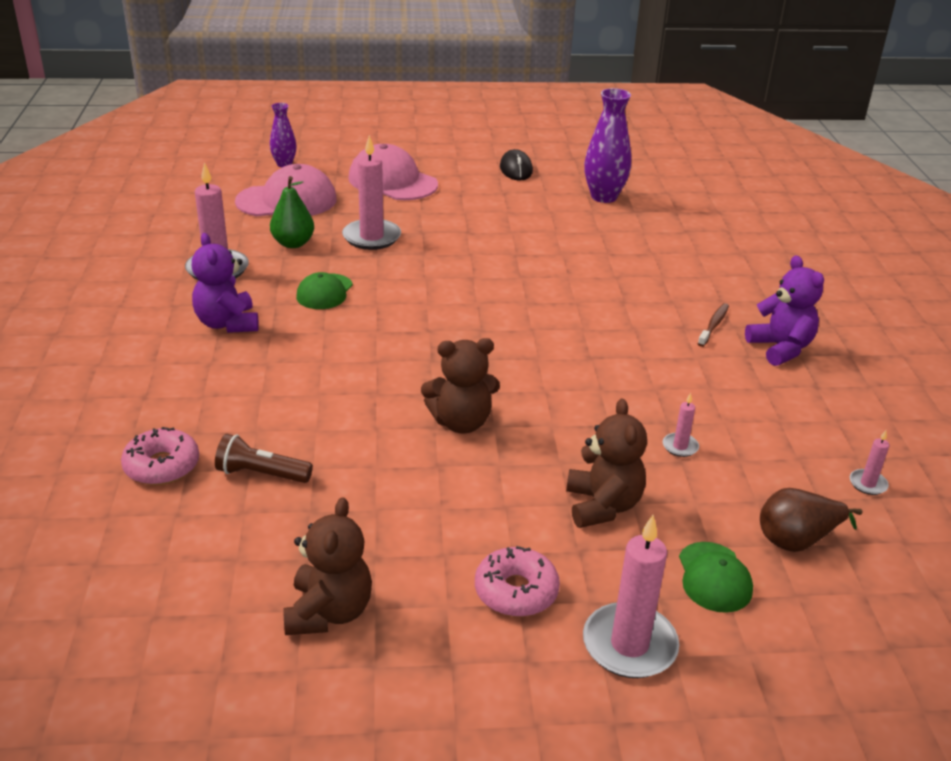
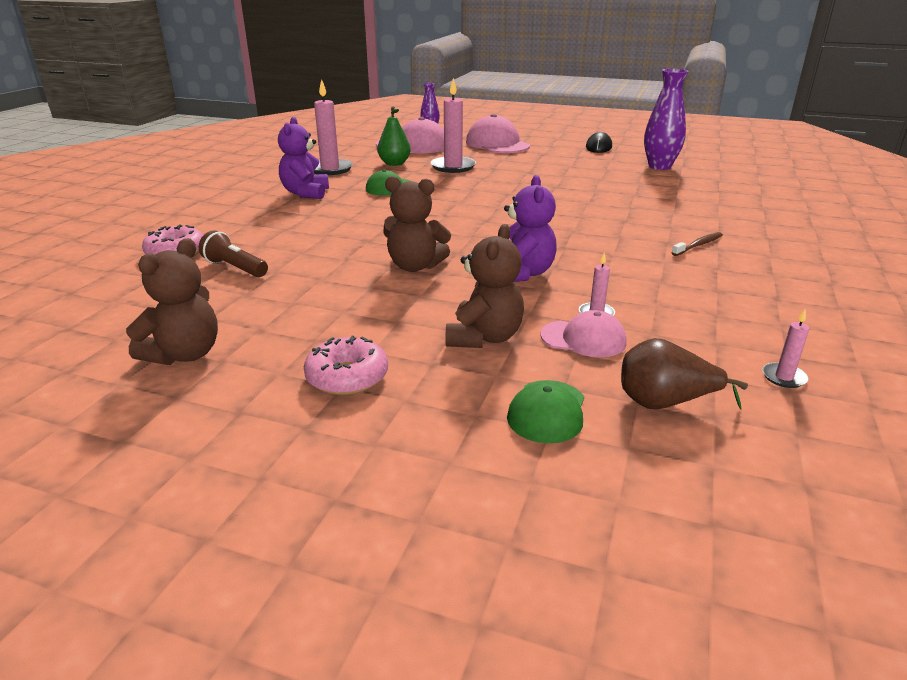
camera: 25 degrees right, 5 degrees down
pink candle [583,515,679,678] -> none
purple teddy bear [745,256,824,366] -> purple teddy bear moved to [504,175,557,282]
none -> pink cap [541,310,627,357]

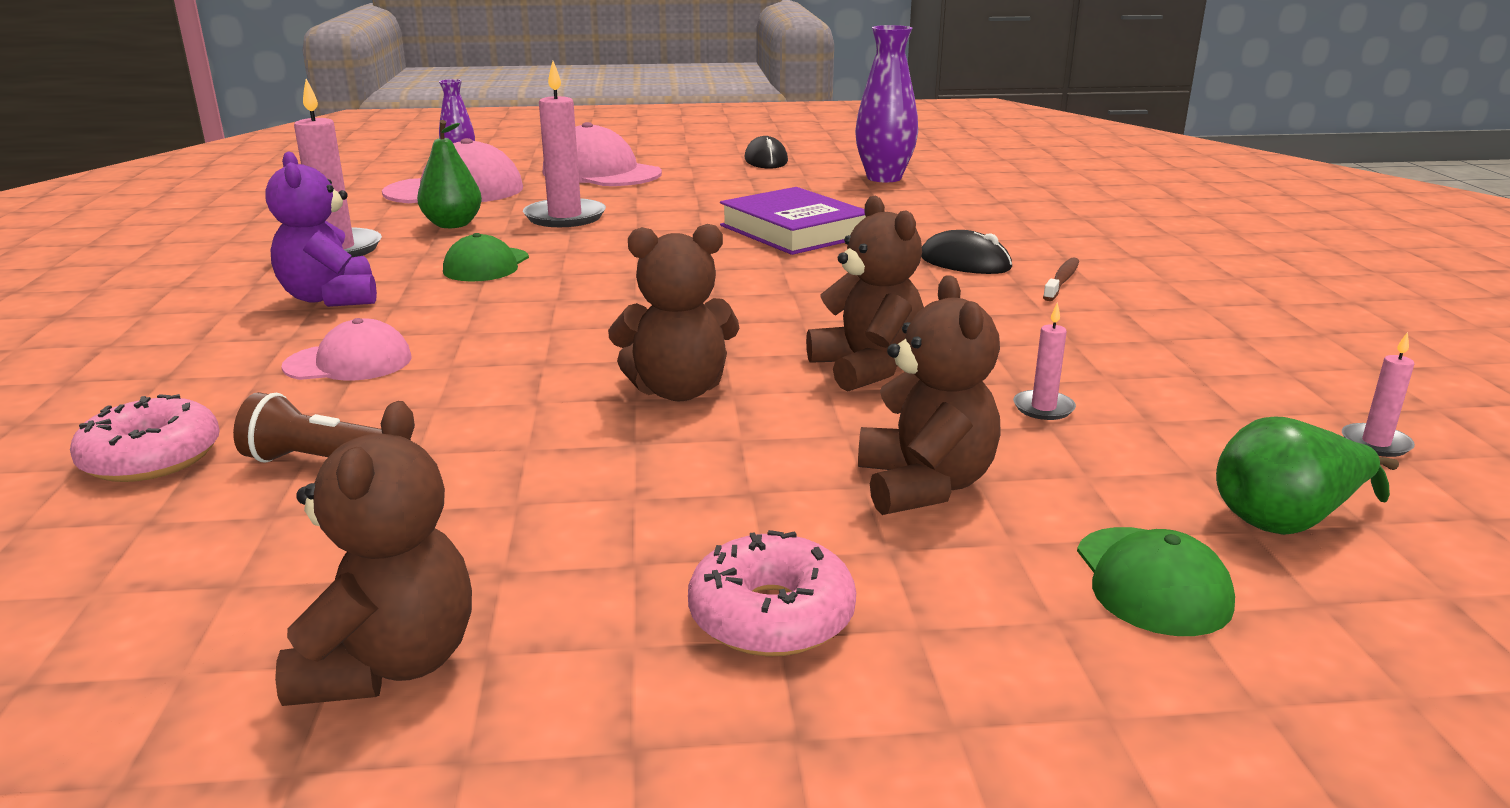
camera: 25 degrees left, 5 degrees down
purple teddy bear [504,175,557,282] -> brown teddy bear [806,196,924,391]
pink cap [541,310,627,357] -> pink cap moved to [281,318,412,381]
brown pear [621,338,748,409] -> green pear [1216,417,1399,535]
none -> purple book [720,187,866,255]
none -> black mouse [921,230,1012,274]

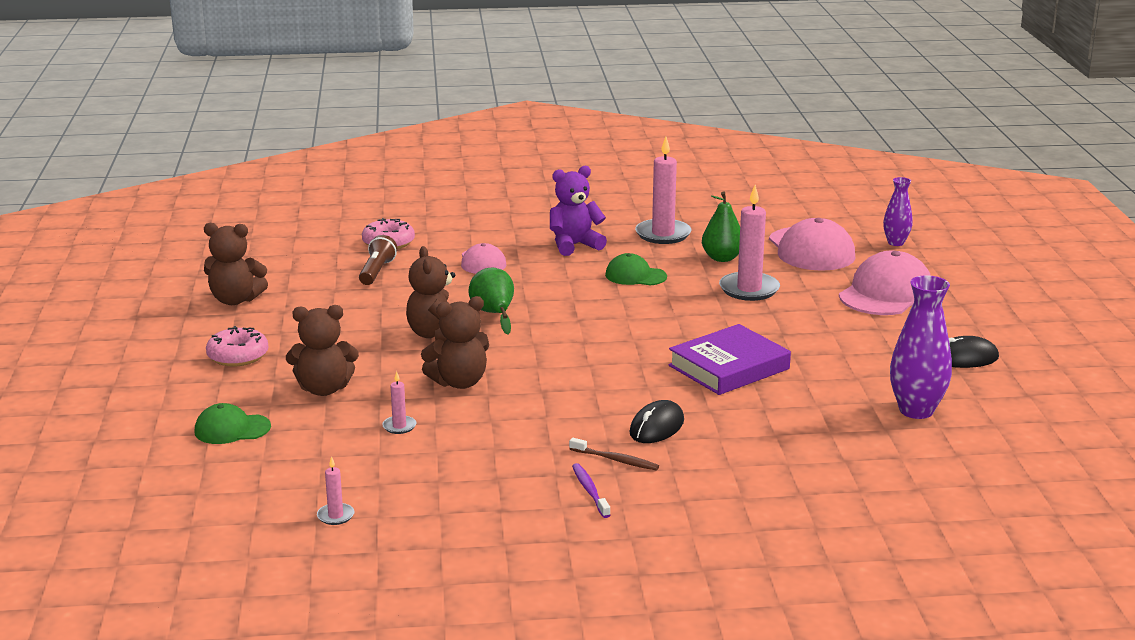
camera: 90 degrees right, 0 degrees up
green pear [1216,417,1399,535] -> green pear moved to [468,267,514,335]
none -> purple toothbrush [572,463,611,518]

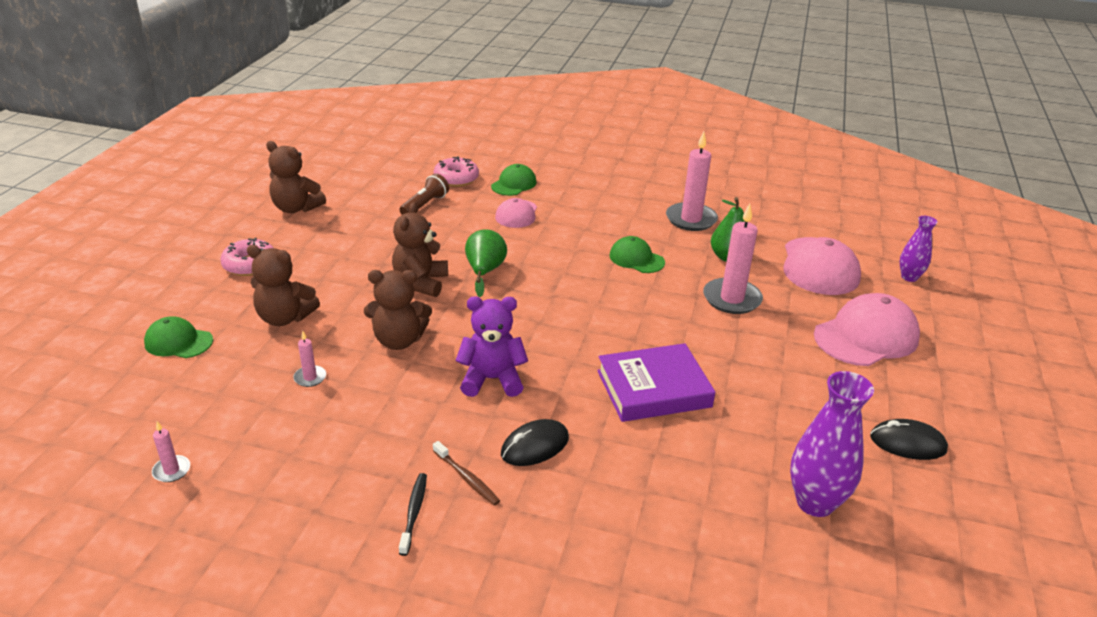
camera: 20 degrees right, 10 degrees up
purple teddy bear [550,166,607,256] -> purple teddy bear moved to [455,296,528,397]
purple toothbrush [572,463,611,518] -> black toothbrush [399,473,427,556]
none -> green cap [491,164,537,196]

